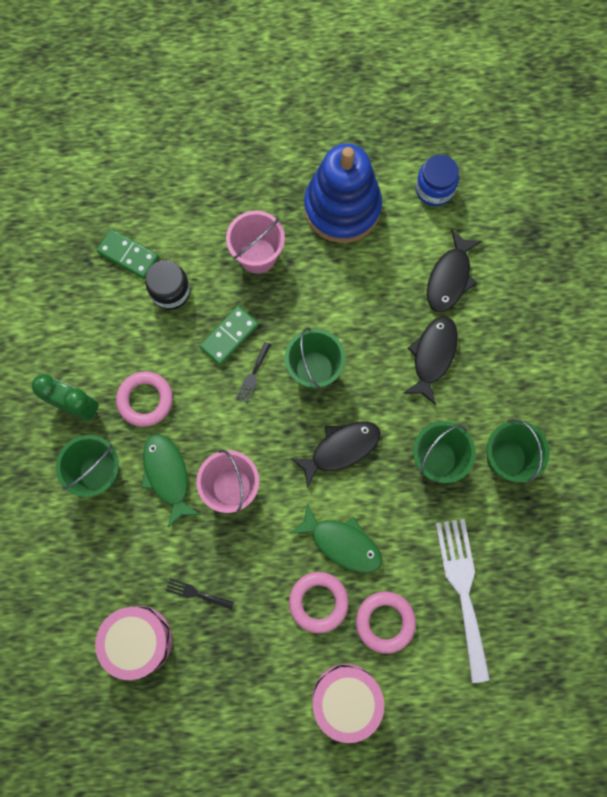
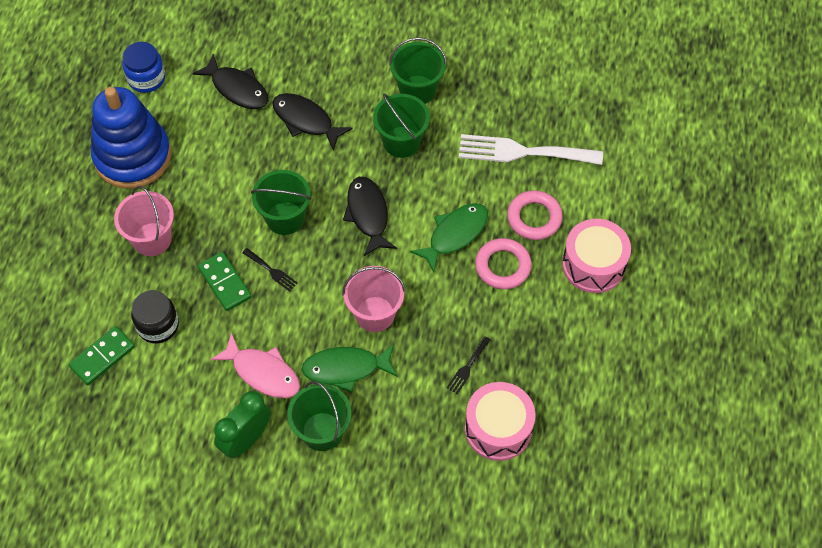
camera: 75 degrees left, 15 degrees down
pink ring [116,371,173,427] -> pink fish [210,332,300,398]

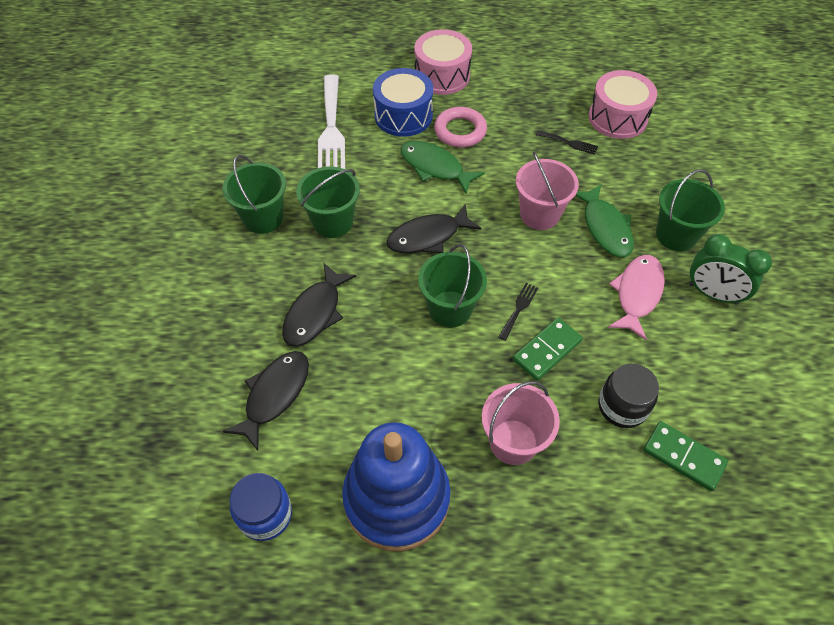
camera: 100 degrees left, 5 degrees down
pink ring [507,190,563,240] -> blue drum [373,68,433,137]

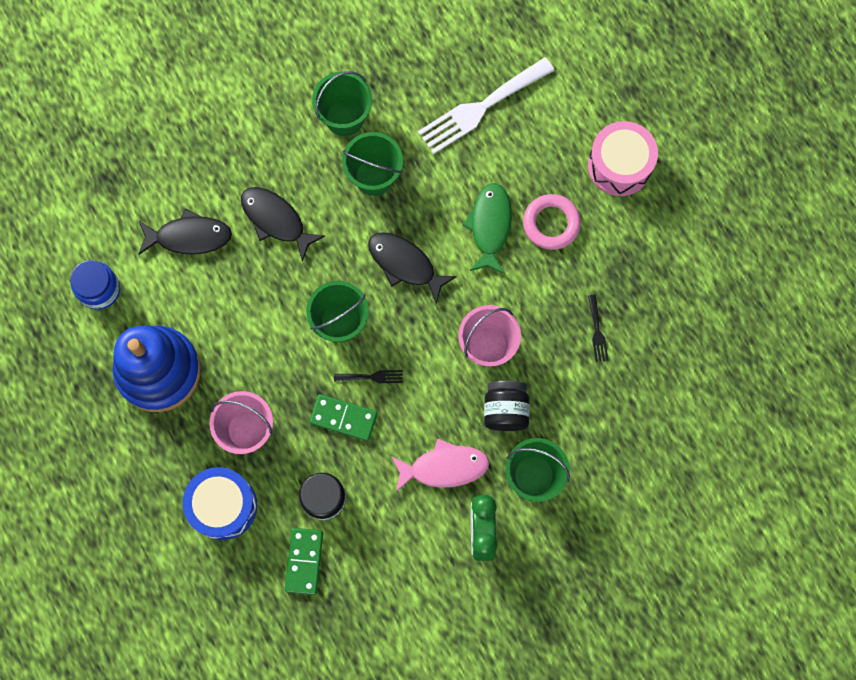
camera: 60 degrees right, 20 degrees up
black fish [282,263,356,347] -> black fish turned 45 degrees clockwise [241,187,325,262]
blue drum [373,68,433,137] -> blue drum moved to [183,467,257,540]
green fish [575,184,634,257] -> black jar [484,381,530,431]
pink drum [589,70,657,139] -> none

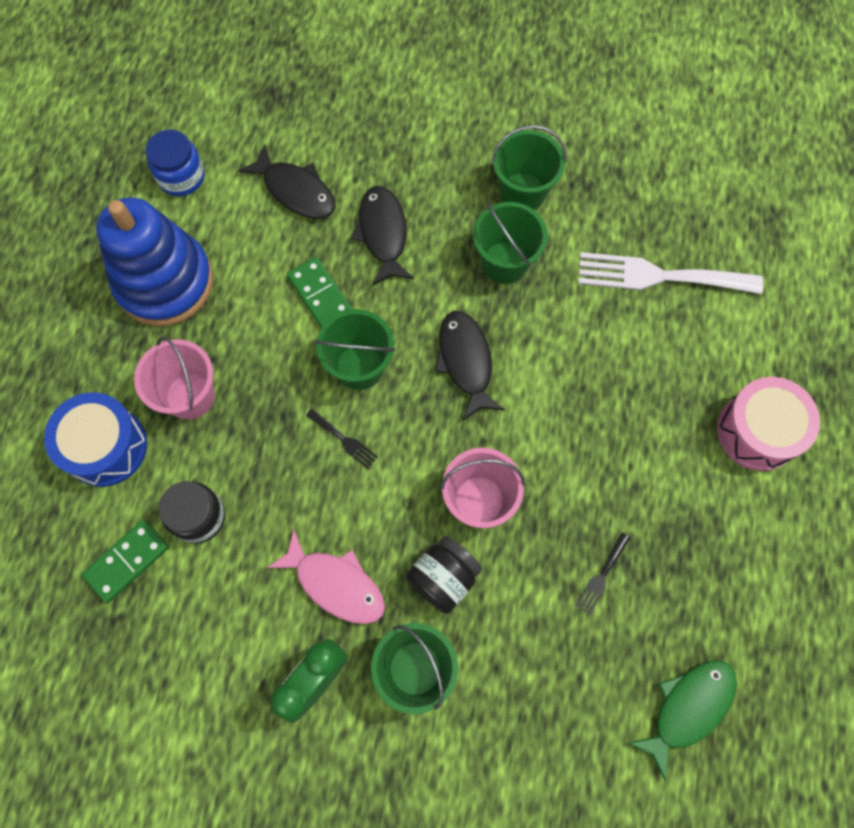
camera: 40 degrees right, 5 degrees down
green domino [309,394,378,441] -> green domino moved to [287,257,352,328]
green fish [463,183,512,274] -> green fish moved to [629,660,737,781]
pink ring [523,194,581,250] -> none

